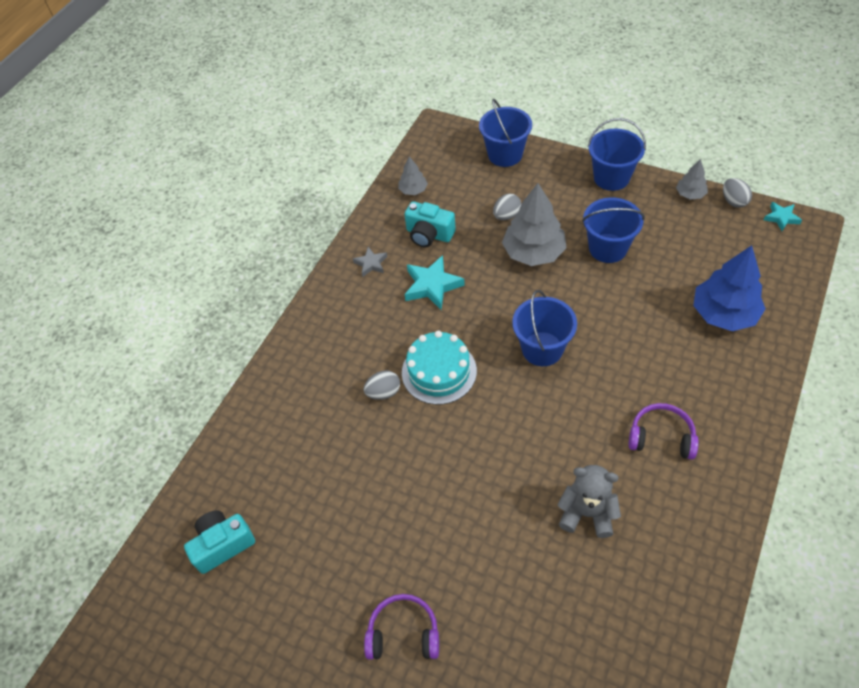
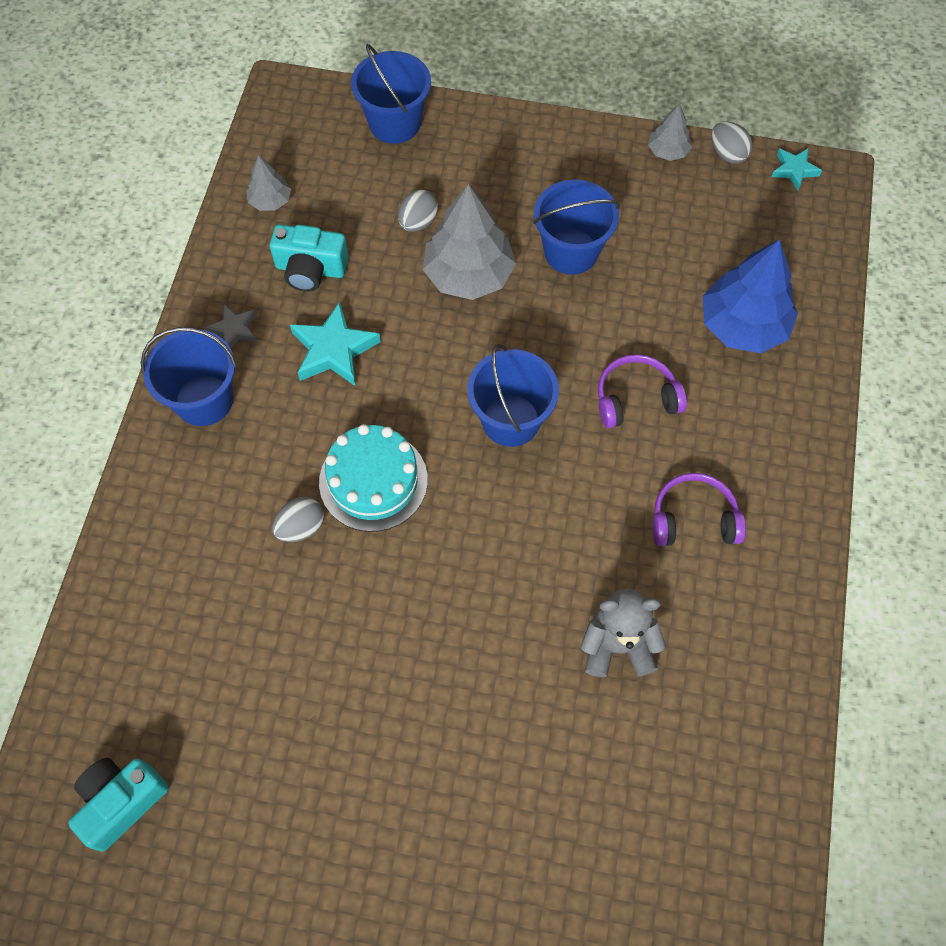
camera: 20 degrees left, 10 degrees up
purple headphones [364,594,439,660] -> purple headphones moved to [598,354,687,428]
blue bucket [588,118,646,191] -> blue bucket moved to [141,327,237,426]

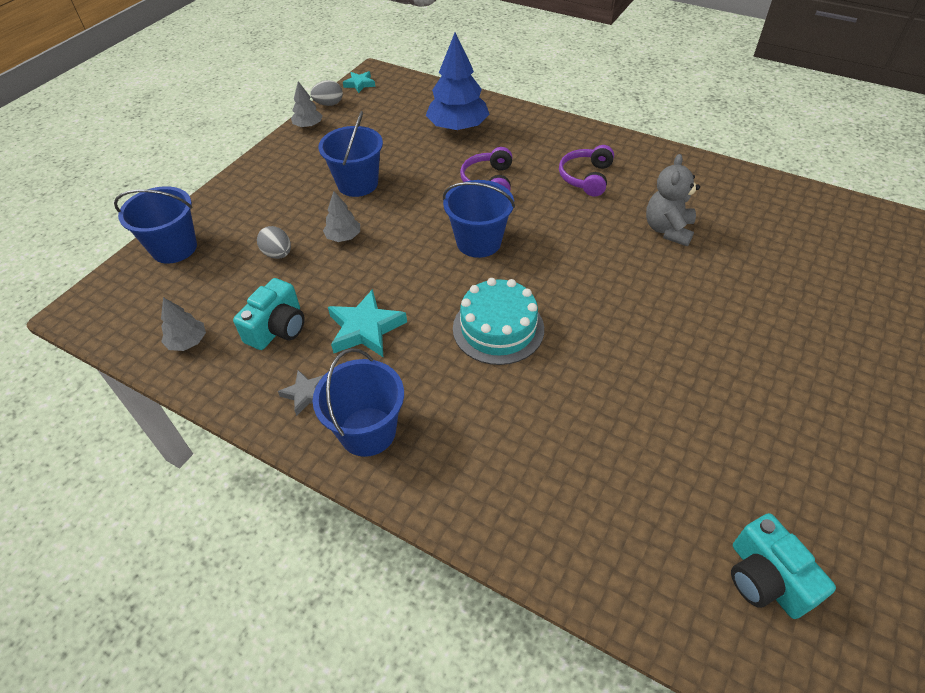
camera: 70 degrees left, 15 degrees down
grey egg [272,497,324,542] -> none
grey tree [423,184,516,300] -> grey tree [323,191,360,242], size x0.51

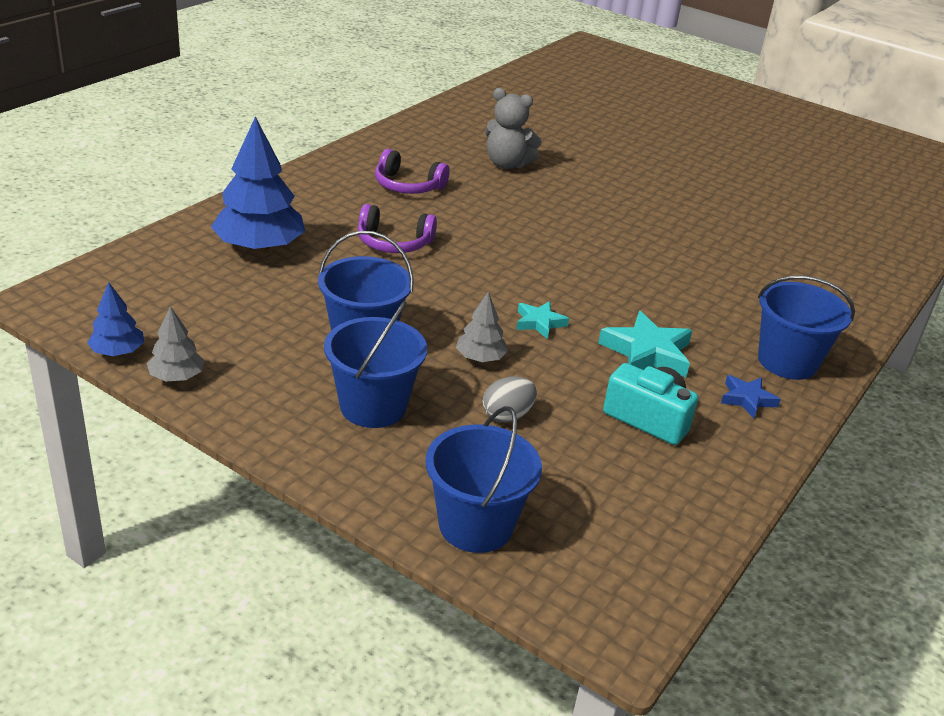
camera: 90 degrees left, 15 degrees down
grey tree [161,297,206,351] -> none
grey star [278,370,324,416] -> blue star [721,375,781,418]
grey egg [310,80,343,106] -> blue tree [87,282,144,356]
turquoise star [343,71,375,93] -> turquoise star moved to [516,301,569,339]
blue bucket [443,180,515,258] -> blue bucket moved to [324,301,427,428]
turquoise cake [453,278,544,365] -> none
turquoise camera [731,513,836,619] -> none

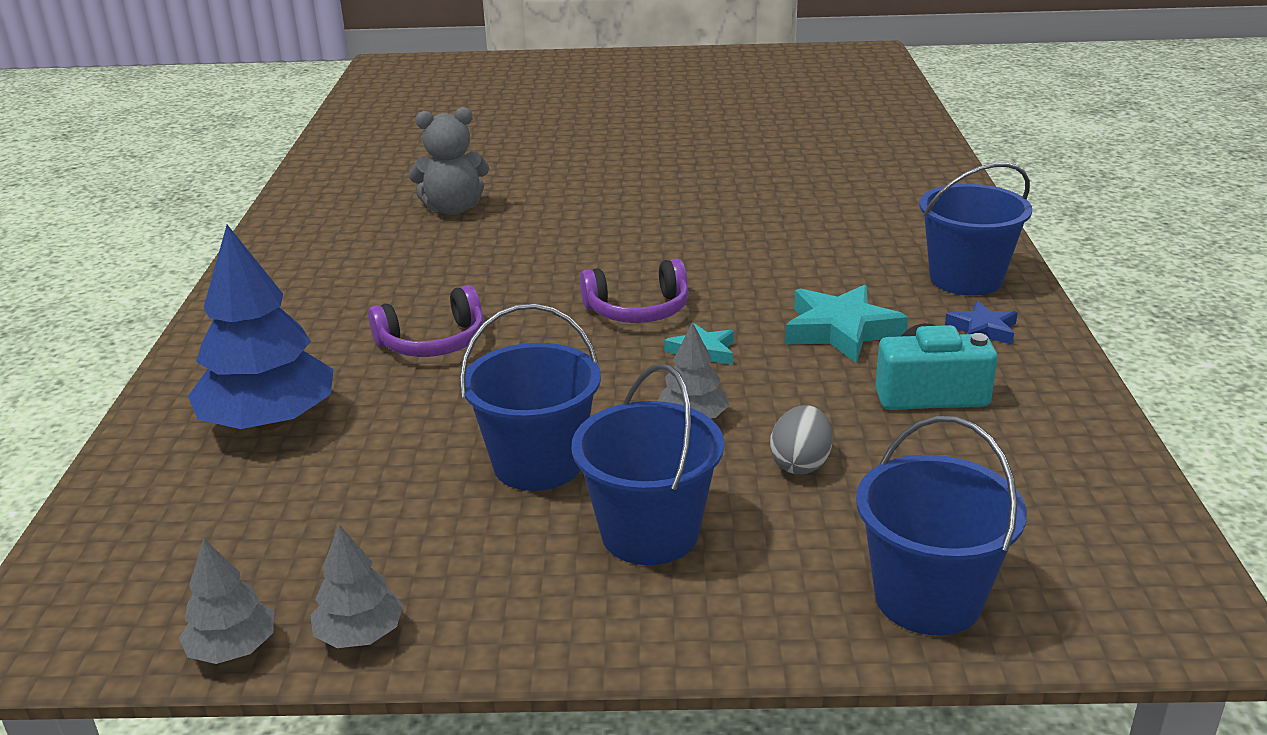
camera: 30 degrees left, 5 degrees down
blue tree [87,282,144,356] -> grey tree [179,538,274,664]
purple headphones [375,149,450,194] -> purple headphones moved to [580,259,689,323]

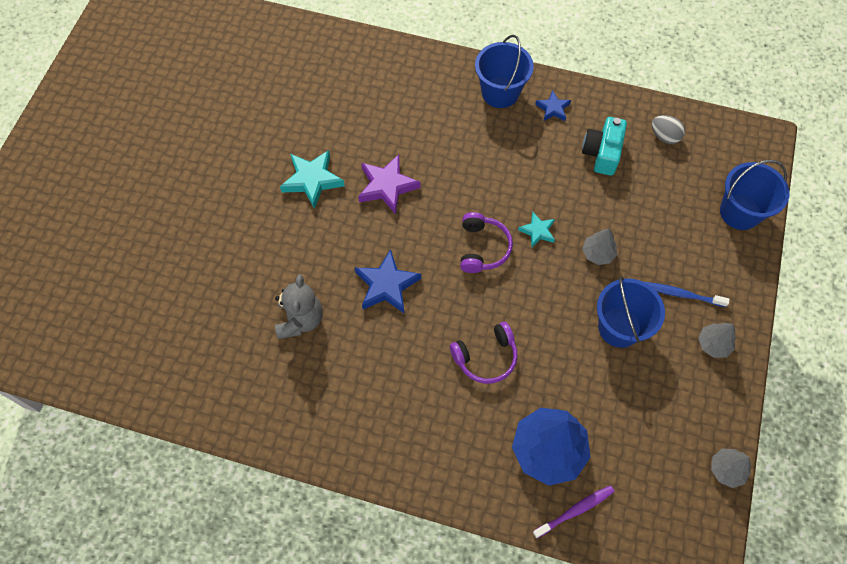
camera: 75 degrees left, 35 degrees up
grey tree [310,525,403,648] -> grey tree moved to [698,323,736,358]
purple headphones [368,285,484,357] -> purple headphones turned 75 degrees clockwise [450,322,518,384]
blue bucket [572,363,724,565] -> blue toothbrush [645,282,730,307]
grey egg [770,405,832,475] -> grey egg moved to [652,115,685,144]
turquoise star [785,285,908,363] -> turquoise star moved to [280,150,345,209]
none -> blue star [355,249,421,313]
none -> purple star [358,154,420,215]
none -> purple toothbrush [533,485,615,538]

